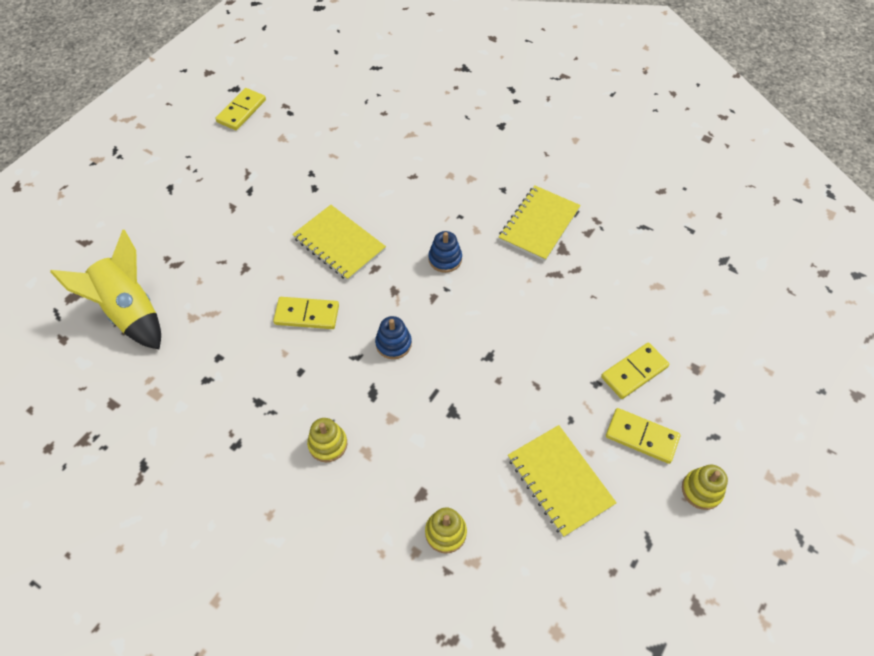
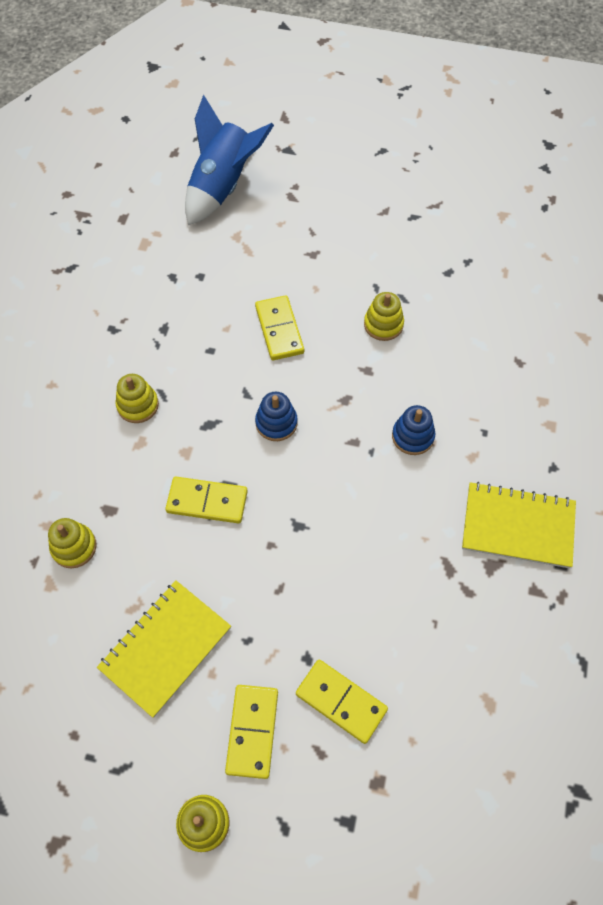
camera: 70 degrees right, 5 degrees up
yellow rocket [50,230,161,349] -> blue rocket [185,95,274,225]
yellow domino [215,88,266,130] -> yellow domino moved to [165,477,248,524]
yellow notebook [292,205,386,281] -> yellow stacking toy [364,292,404,341]

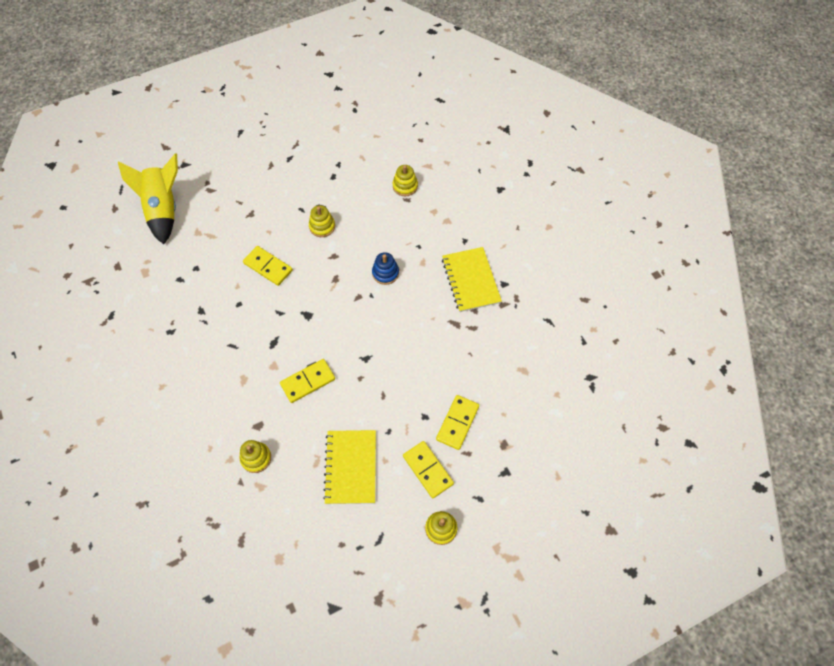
camera: 40 degrees left, 0 degrees up
yellow stacking toy [116,374,159,423] -> yellow stacking toy moved to [393,165,418,196]
blue rocket [185,95,274,225] -> yellow rocket [118,153,178,244]
blue stacking toy [255,392,298,441] -> none
yellow domino [296,660,388,744] -> yellow domino turned 60 degrees counterclockwise [436,395,479,450]
yellow notebook [462,482,576,568] -> yellow notebook turned 75 degrees counterclockwise [442,247,502,312]

